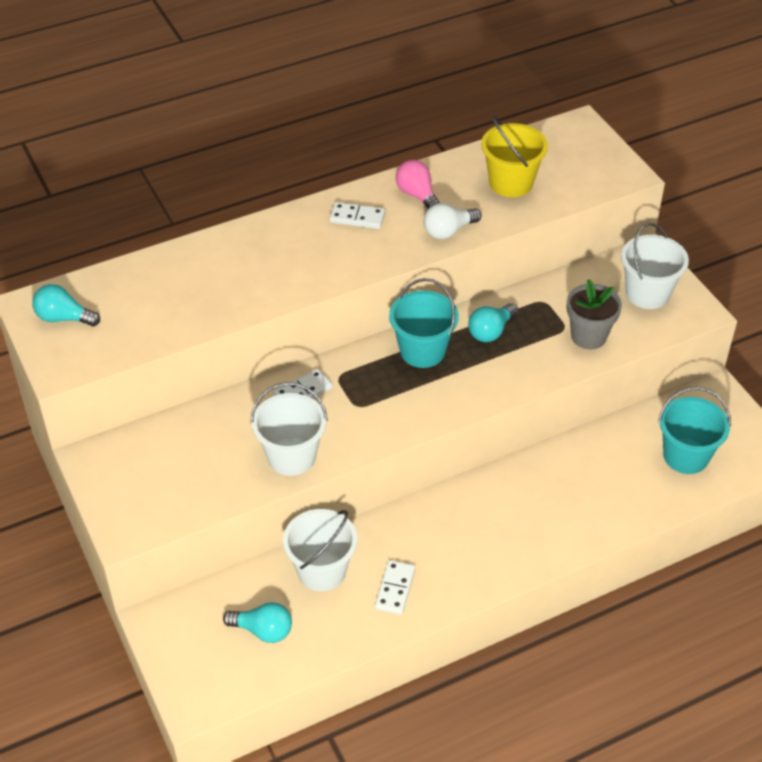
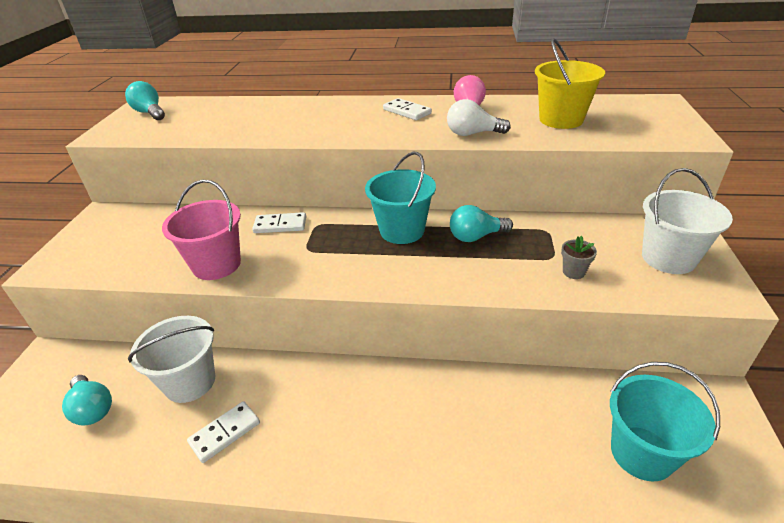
camera: 35 degrees right, 10 degrees down
white bucket [250,382,328,476] -> pink bucket [162,179,241,280]
grey flower pot [567,279,622,349] -> grey flower pot [561,236,597,279], size x0.53

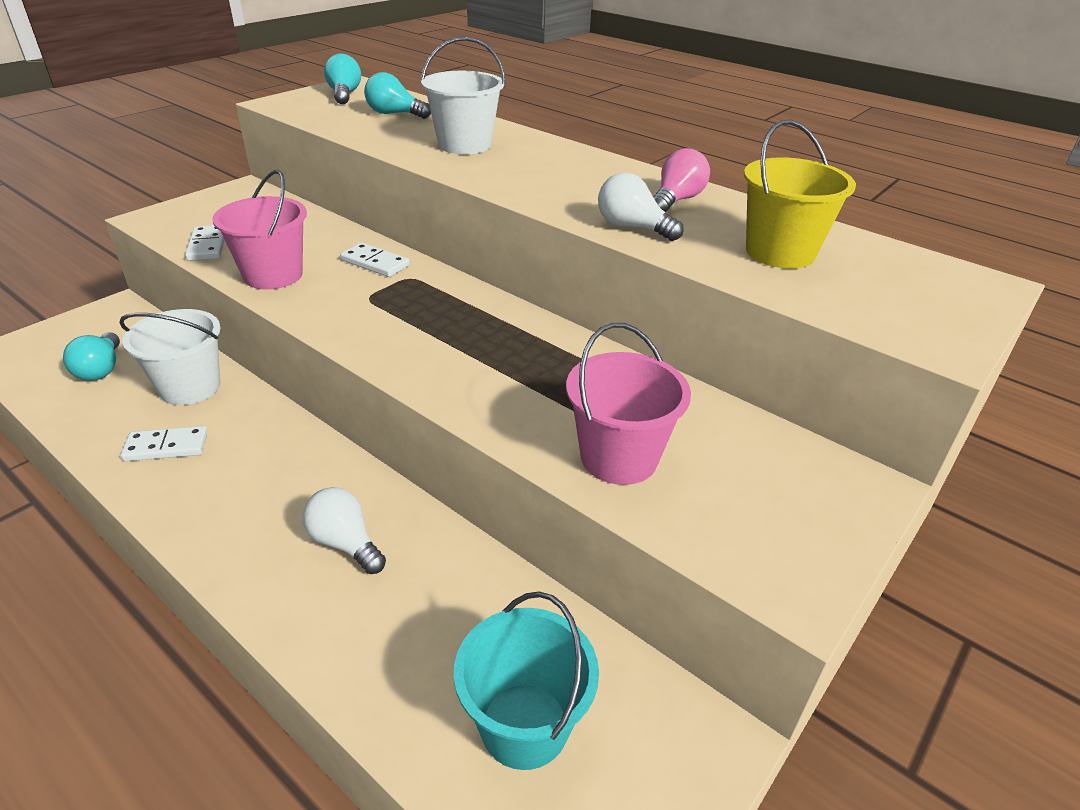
camera: 30 degrees right, 0 degrees up
turquoise bucket [365,152,436,244] -> none
white domino [383,98,432,120] -> white domino moved to [185,226,225,261]
turquoise light bulb [450,205,513,242] -> turquoise light bulb moved to [364,72,431,119]
grey flower pot [561,236,597,279] -> pink bucket [566,323,691,485]
white bucket [642,168,733,274] -> white bucket moved to [421,37,505,154]
none -> white light bulb [303,487,386,574]

